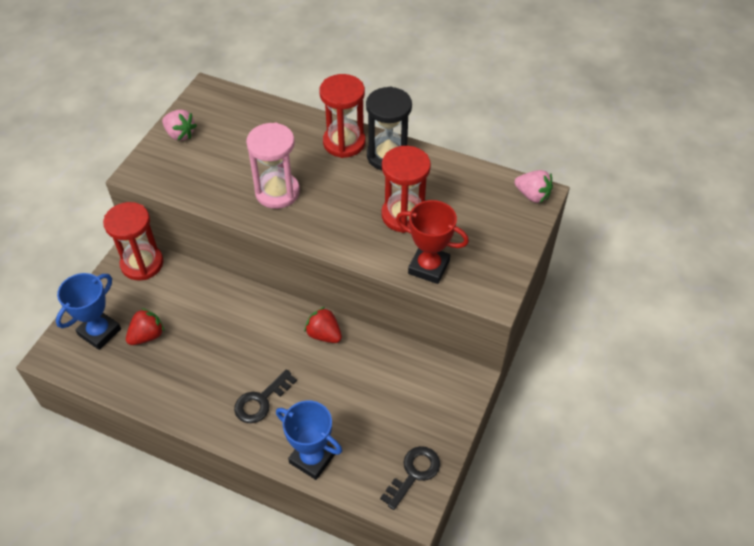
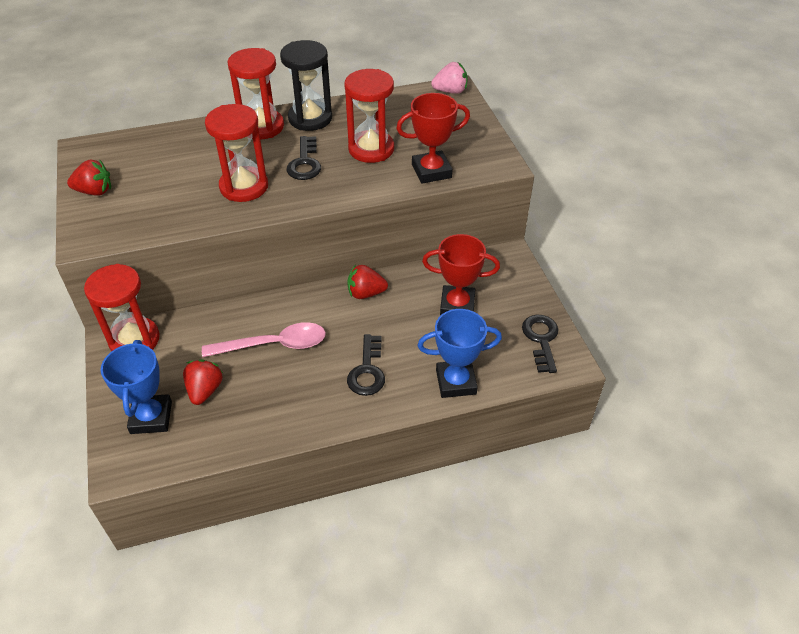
camera: 40 degrees left, 5 degrees down
pink strawberry [162,109,197,141] -> red strawberry [67,159,111,196]
pink hourglass [246,123,300,209] -> red hourglass [205,104,268,202]
none -> pink spoon [202,322,326,357]
none -> black key [287,136,321,180]
none -> red trophy [422,234,500,316]

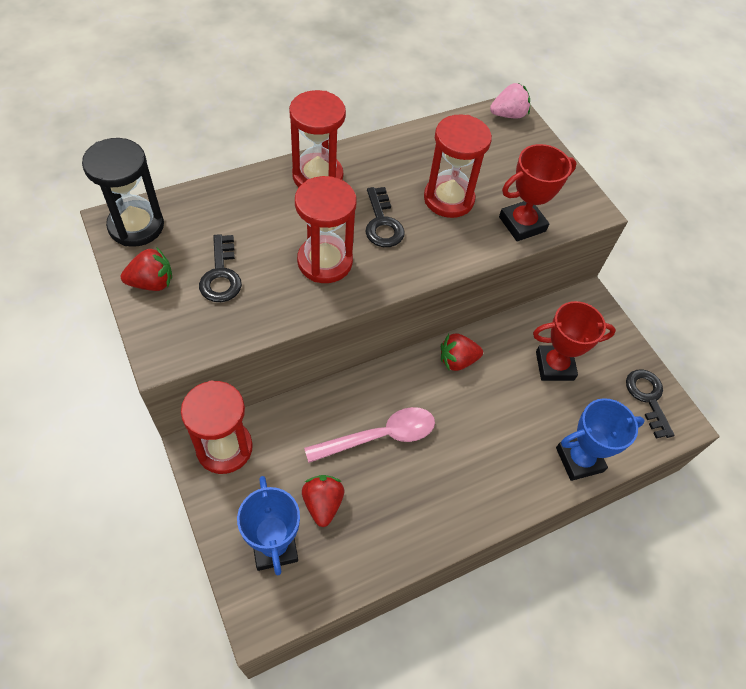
camera: 15 degrees left, 10 degrees up
black hourglass [280,40,332,131] -> black hourglass moved to [82,138,164,247]
black key [347,334,385,396] -> black key moved to [199,234,242,302]

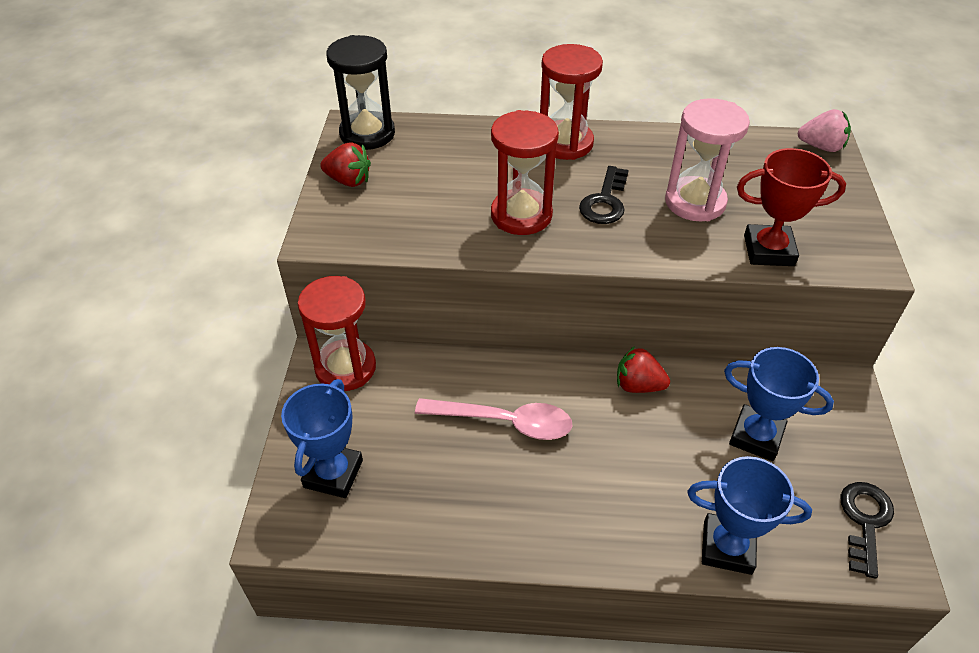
camera: 35 degrees right, 10 degrees down
black key [199,234,242,302] -> none
red strawberry [302,475,344,527] -> none
red hourglass [424,114,492,218] -> pink hourglass [665,98,750,221]
red trophy [533,301,616,381] -> blue trophy [724,347,834,461]

